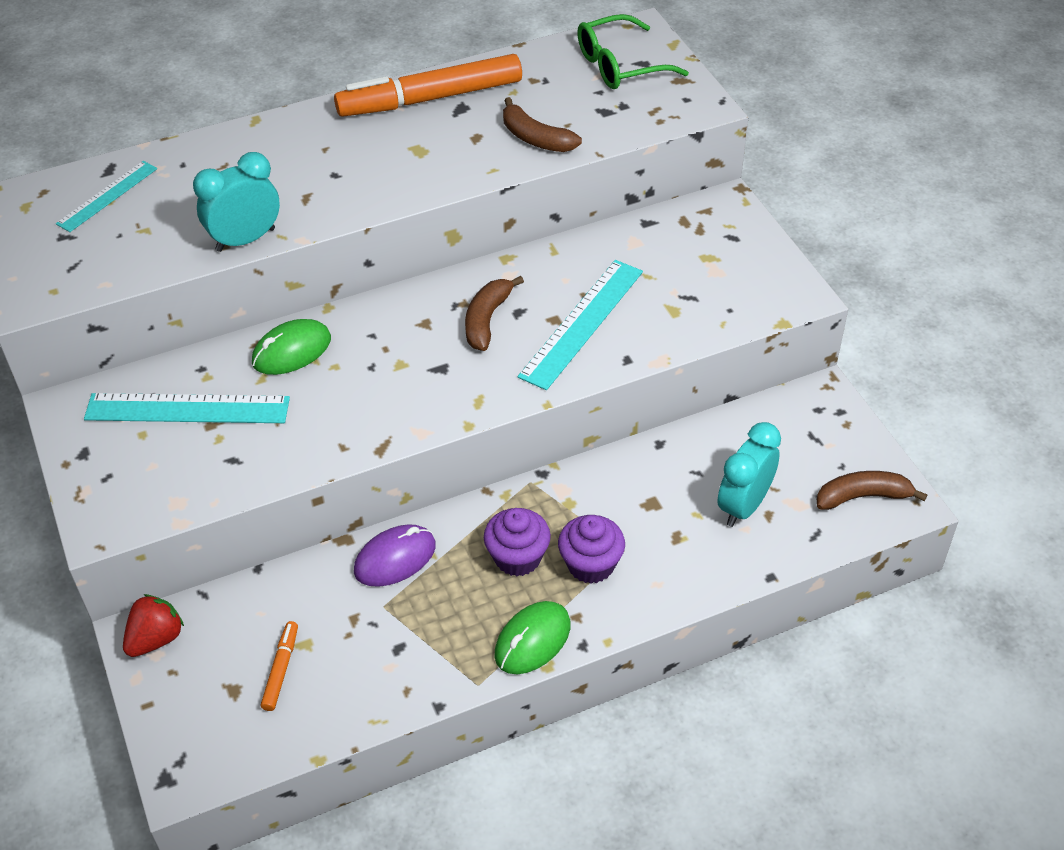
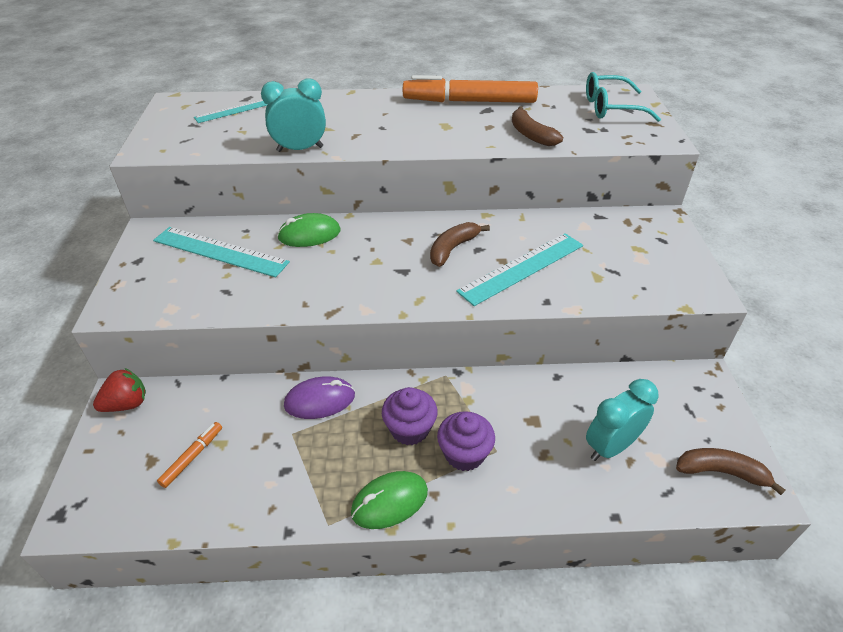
camera: 20 degrees right, 5 degrees down
green glasses [577,14,689,89] -> turquoise glasses [586,72,661,122]

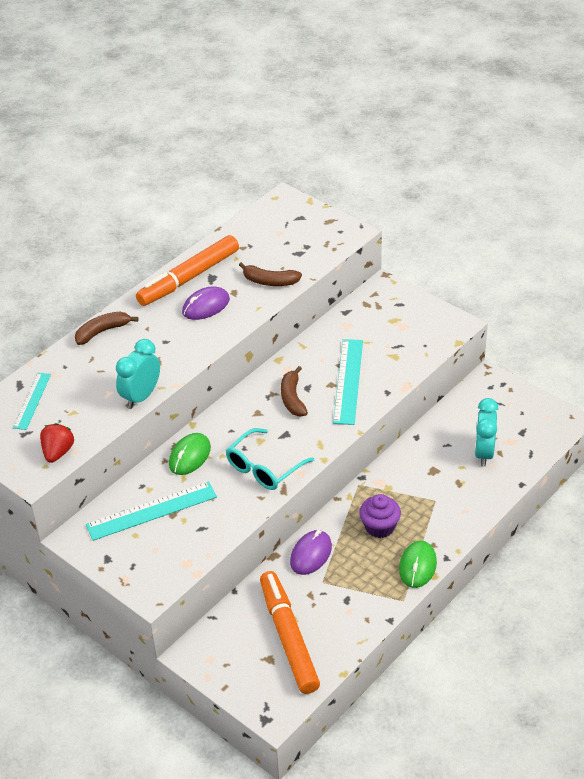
camera: 45 degrees left, 0 degrees up
red strawberry [93,368,146,412] -> red strawberry moved to [40,423,74,463]
orange marker [157,422,222,488] -> orange marker [260,571,320,694], size x2.33
purple cupcake [437,411,495,471] -> none
turquoise glasses [586,72,661,122] -> turquoise glasses moved to [226,428,314,490]
brown banana [676,448,786,495] -> brown banana moved to [75,311,138,345]
none -> purple mouse [182,286,230,320]

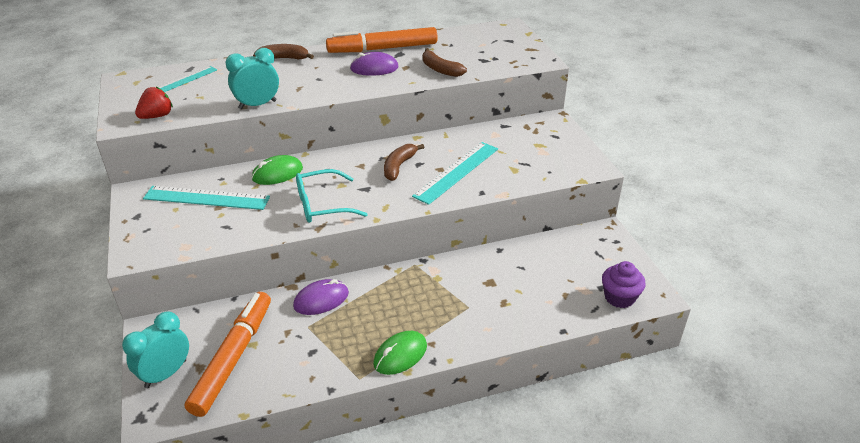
camera: 30 degrees right, 5 degrees down
purple cupcake [359,494,401,538] -> purple cupcake moved to [602,261,646,308]
turquoise clock [475,398,499,466] -> turquoise clock moved to [122,311,189,388]

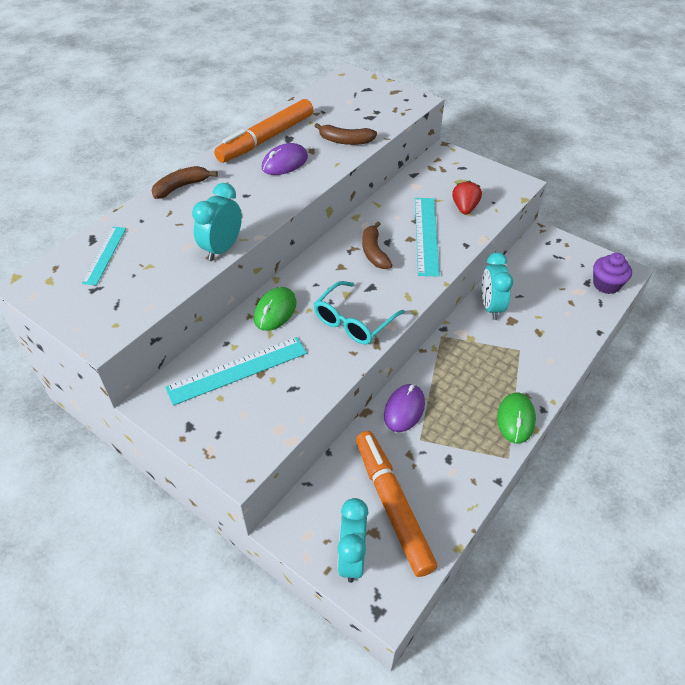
camera: 35 degrees left, 10 degrees up
red strawberry [135,87,173,119] -> red strawberry moved to [452,180,482,215]
none -> turquoise clock [482,252,513,320]

